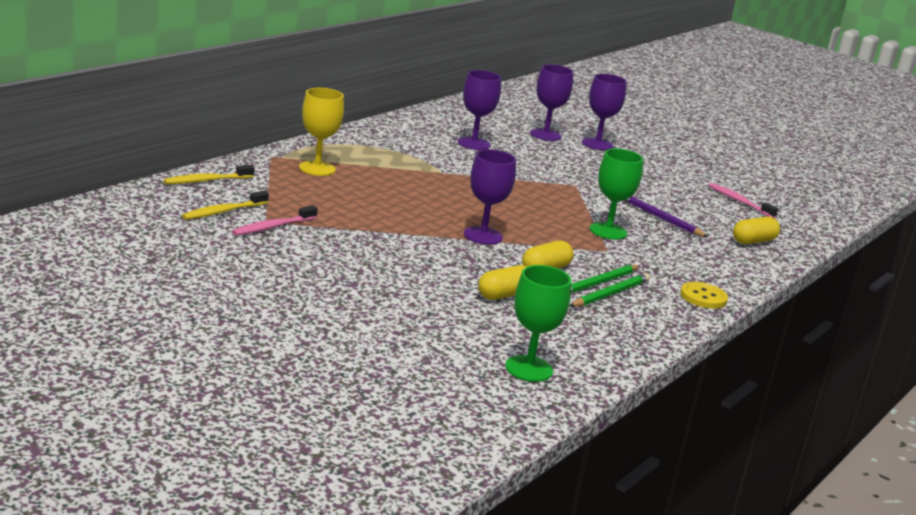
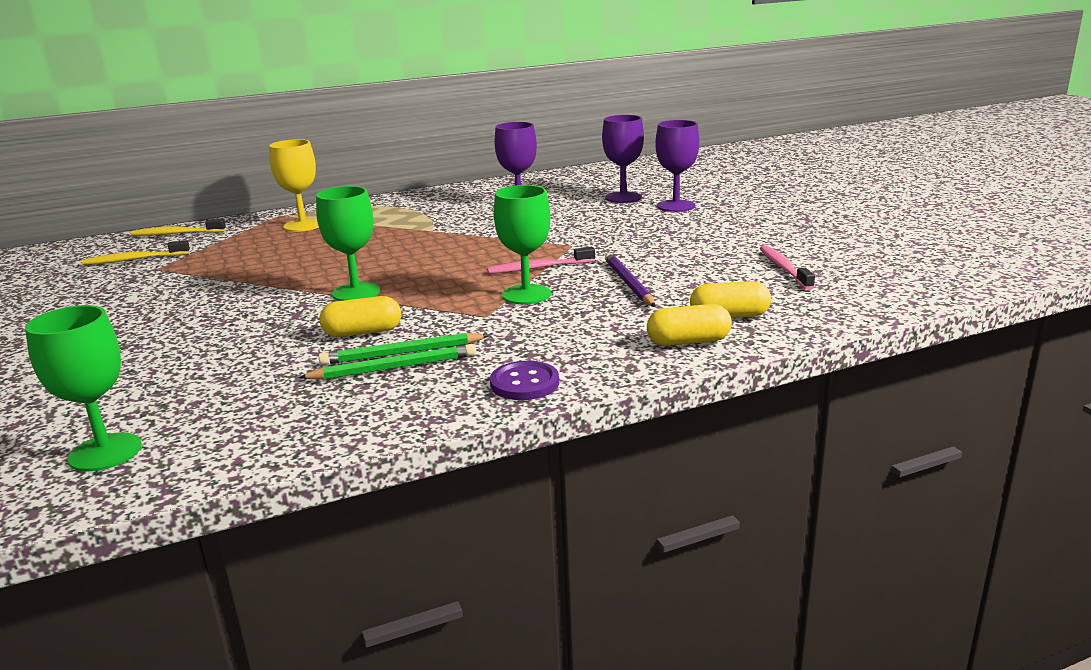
camera: 35 degrees right, 0 degrees up
pink toothbrush [232,205,318,236] -> pink toothbrush moved to [487,247,595,274]
purple goblet [464,149,516,245] -> green goblet [316,186,380,301]
yellow capsule [478,265,527,300] -> yellow capsule moved to [647,304,732,346]
yellow button [680,282,728,309] -> purple button [490,361,559,400]

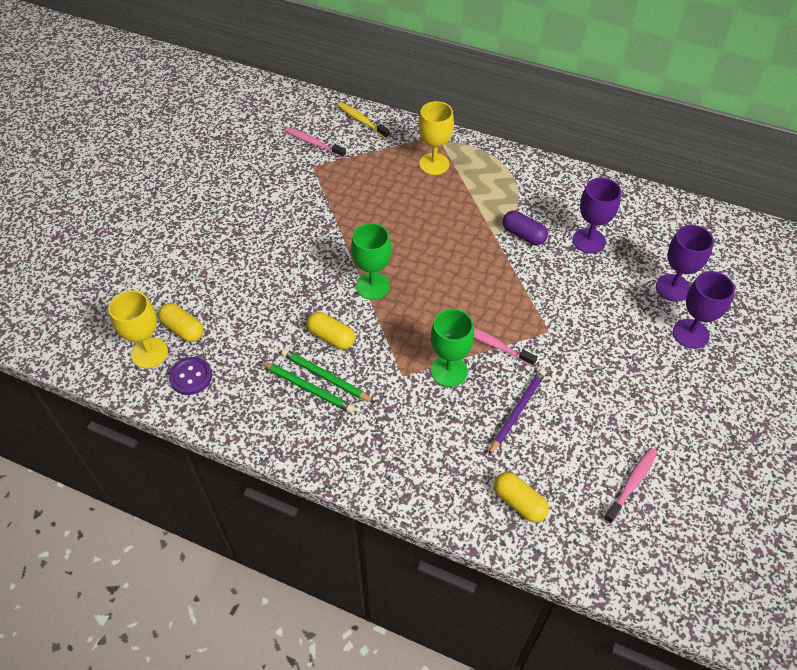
camera: 45 degrees right, 30 degrees up
green goblet [25,305,142,472] -> yellow goblet [108,290,168,368]
yellow toothbrush [82,240,190,265] -> pink toothbrush [285,127,346,158]
purple button [490,361,559,400] -> purple button moved to [169,357,212,395]
yellow capsule [647,304,732,346] -> yellow capsule moved to [158,303,203,342]
none -> purple capsule [503,211,548,245]

